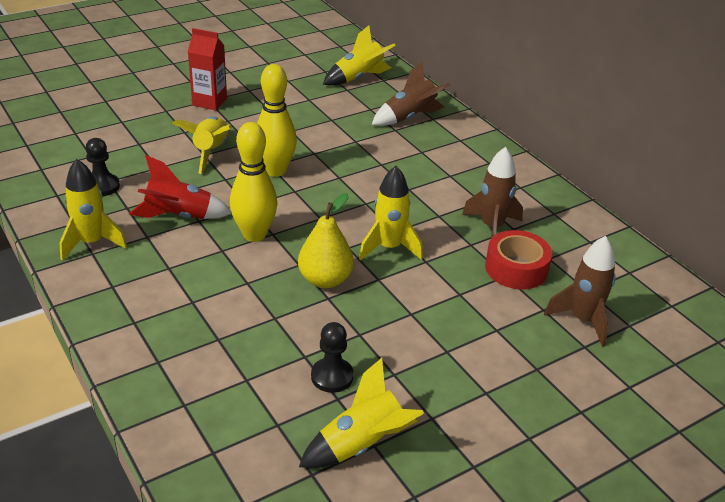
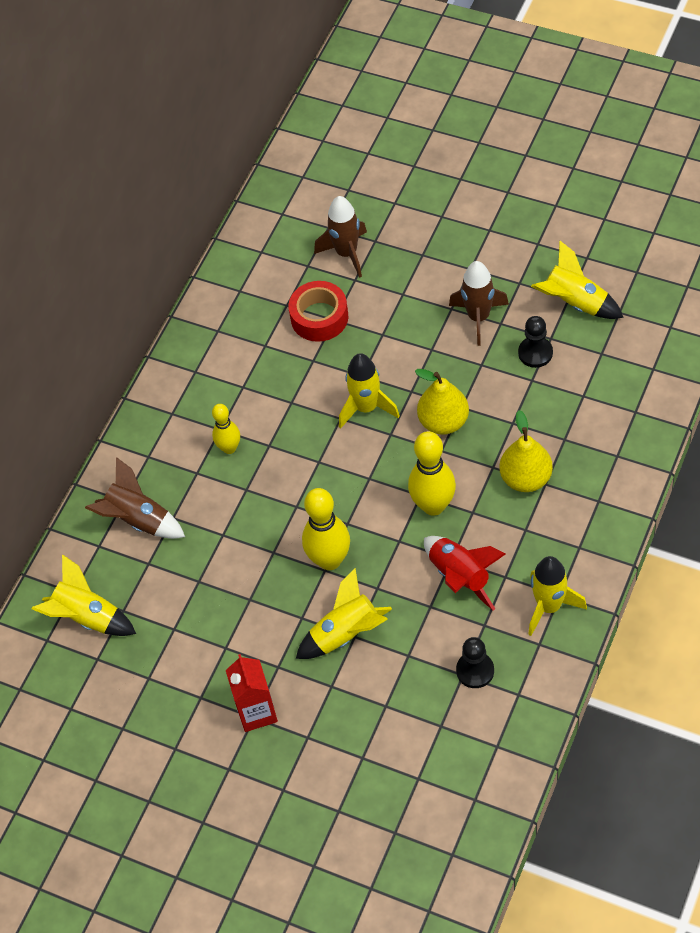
camera: 115 degrees left, 20 degrees up
brown rocket [462,147,523,238] -> brown rocket moved to [449,261,509,346]
none -> yellow bowling pin [212,404,240,454]
none -> yellow pear [499,410,553,492]

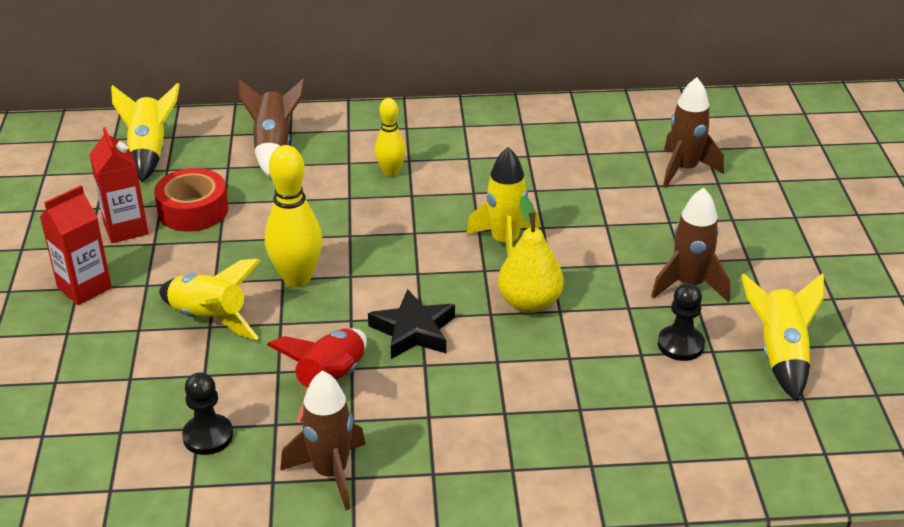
camera: 55 degrees right, 20 degrees down
red tape [288,281,348,342] -> red tape moved to [154,168,228,232]
yellow bowling pin [408,431,456,516] -> black star [368,289,455,359]
yellow pear [499,410,553,492] -> none
yellow rocket [528,556,587,636] -> brown rocket [281,370,366,510]
none -> red carton [89,127,148,243]

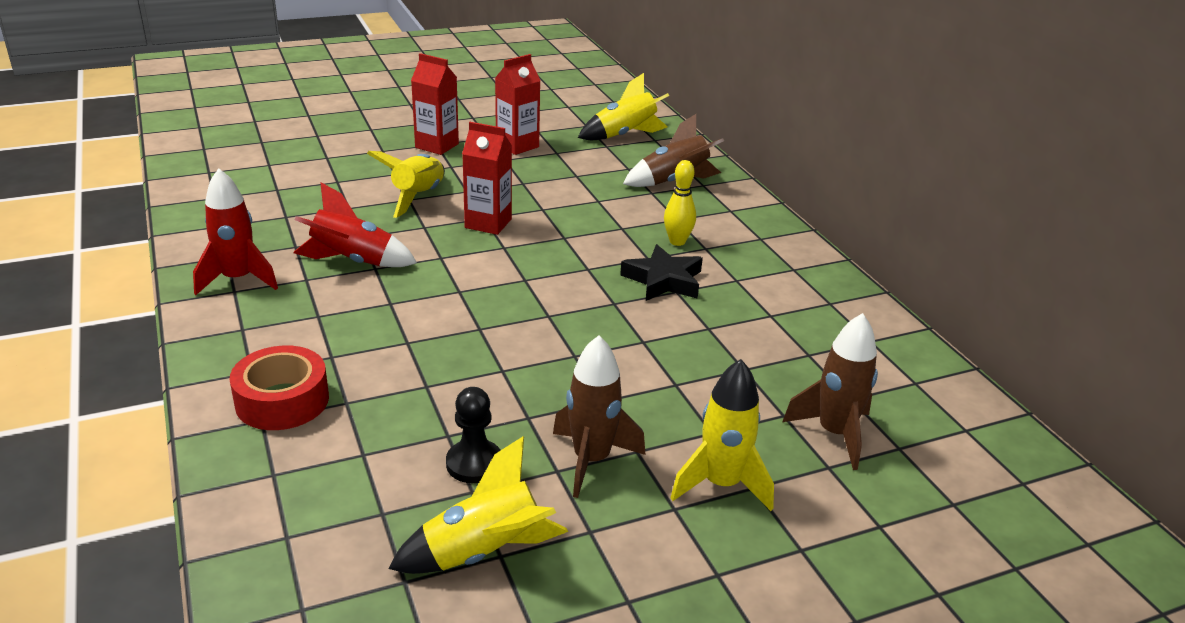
camera: 70 degrees right, 5 degrees down
red tape [154,168,228,232] -> red tape moved to [230,346,329,430]
black pawn [182,372,233,455] -> none
yellow bowling pin [265,145,323,287] -> red carton [462,122,512,235]
brown rocket [281,370,366,510] -> red rocket [193,168,278,295]
black star [368,289,455,359] -> black star moved to [620,244,703,301]
yellow rocket [466,147,539,257] -> yellow rocket moved to [671,359,774,511]
yellow pear [498,196,564,313] -> none

